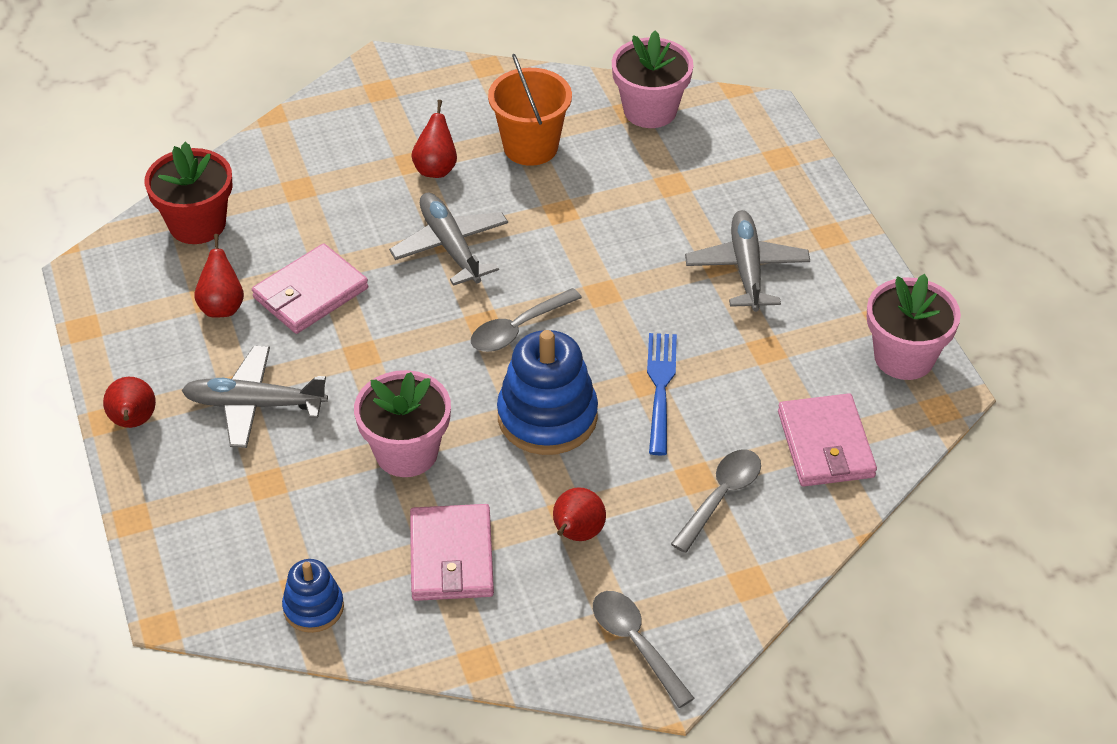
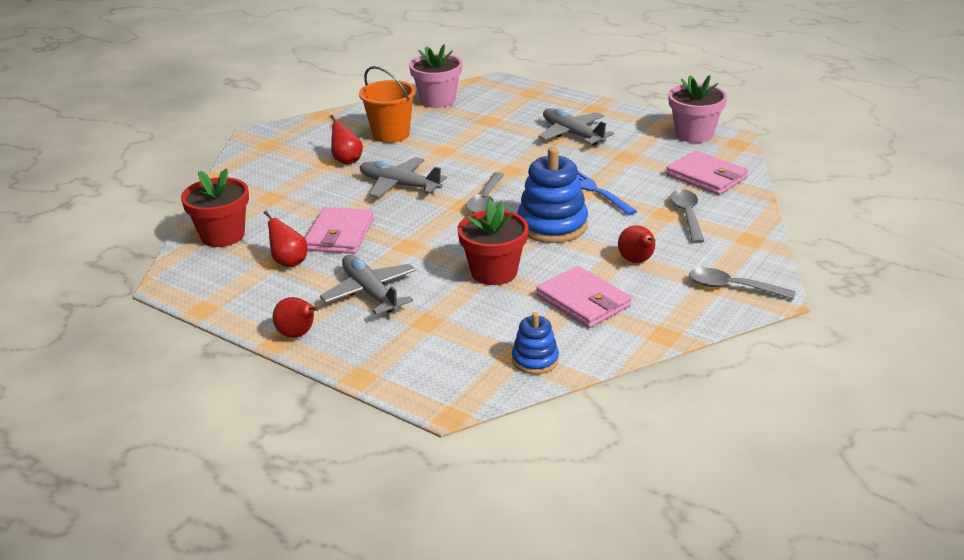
camera: 35 degrees left, 15 degrees down
grey plane [181,346,328,448] -> grey plane turned 90 degrees clockwise [320,255,416,315]
pink flower pot [354,370,451,477] -> red flower pot [458,200,529,285]

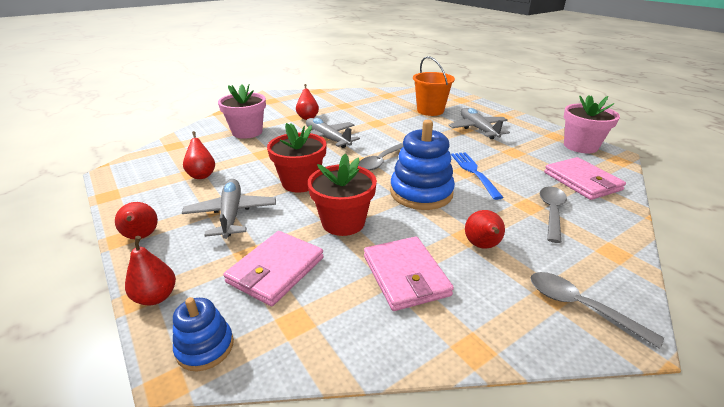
camera: 20 degrees right, 0 degrees up
red flower pot [181,169,249,247] -> red flower pot moved to [267,123,327,193]
pink wallet [305,207,374,254] -> pink wallet moved to [223,231,324,306]
orange bucket [359,66,416,143] -> orange bucket moved to [413,56,455,116]
pink flower pot [409,44,462,108] -> pink flower pot moved to [218,85,266,139]
blue stacking toy [512,312,559,374] -> blue stacking toy moved to [173,297,234,371]
none -> red pear [125,236,176,305]

